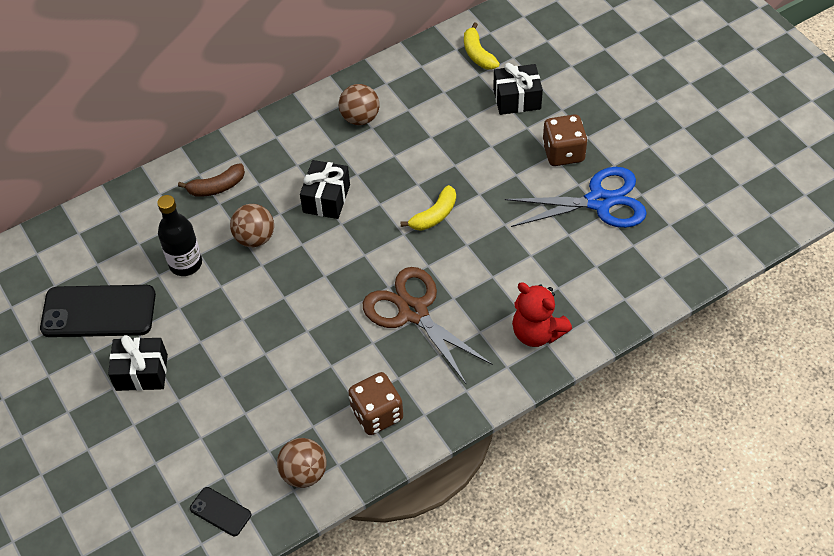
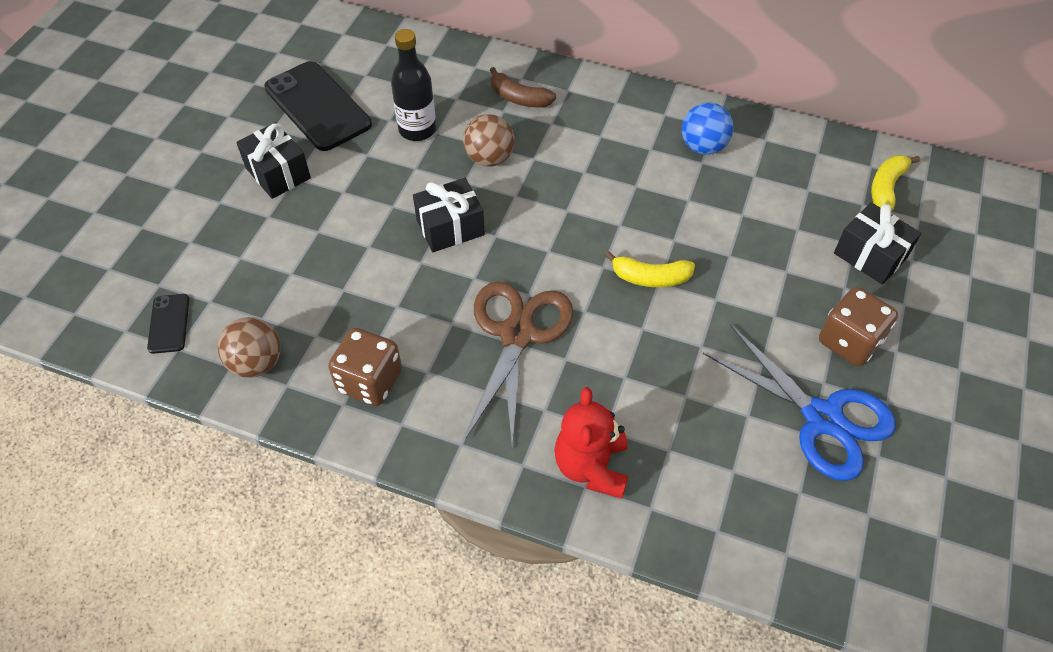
camera: 50 degrees right, 0 degrees up
black gift [300,160,350,219] -> black gift moved to [413,178,485,252]
brown ball [339,84,380,125] -> blue ball [682,103,734,155]

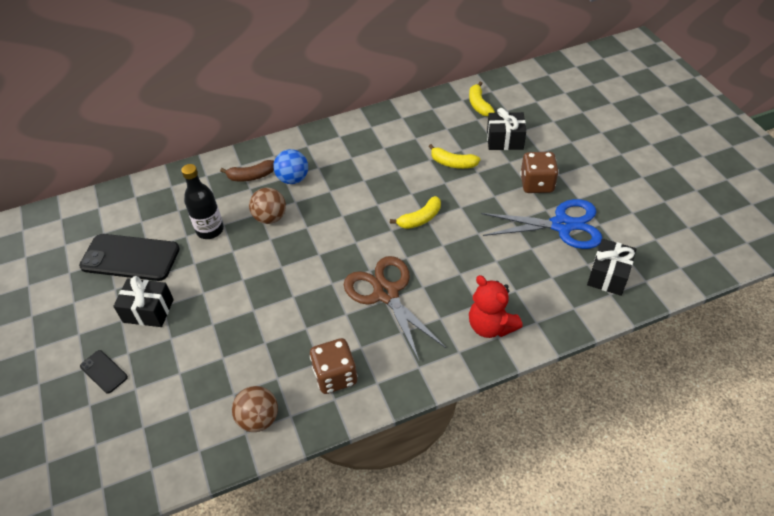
camera: 40 degrees left, 5 degrees down
black phone [147,294,189,354] -> black phone moved to [80,350,128,394]
black gift [413,178,485,252] -> black gift moved to [587,239,636,296]
blue ball [682,103,734,155] -> blue ball moved to [273,149,308,184]
none -> yellow banana [428,144,480,169]

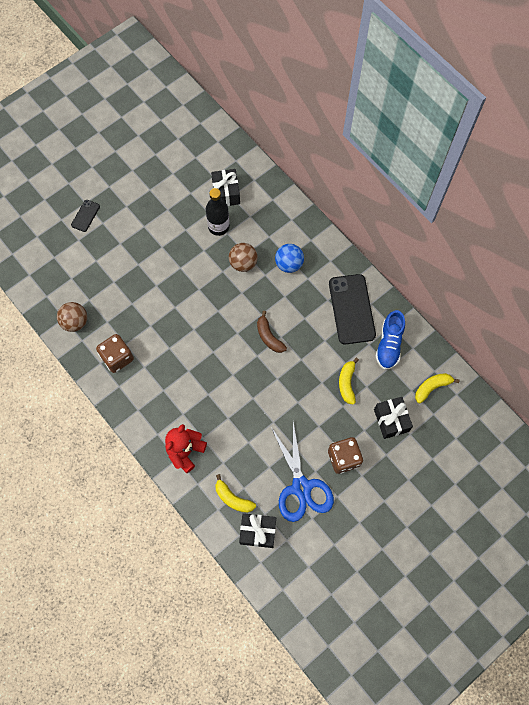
camera: 70 degrees right, 20 degrees up
black phone [79,234,180,281] -> black phone moved to [329,274,376,344]
black gift [113,276,174,327] -> black gift moved to [211,169,240,206]
brown banana [220,160,274,182] -> brown banana moved to [257,311,287,353]
brown scissors [344,256,446,361] -> none
yellow banana [390,196,441,229] -> yellow banana moved to [216,474,256,513]
none -> blue shoe [375,310,405,370]

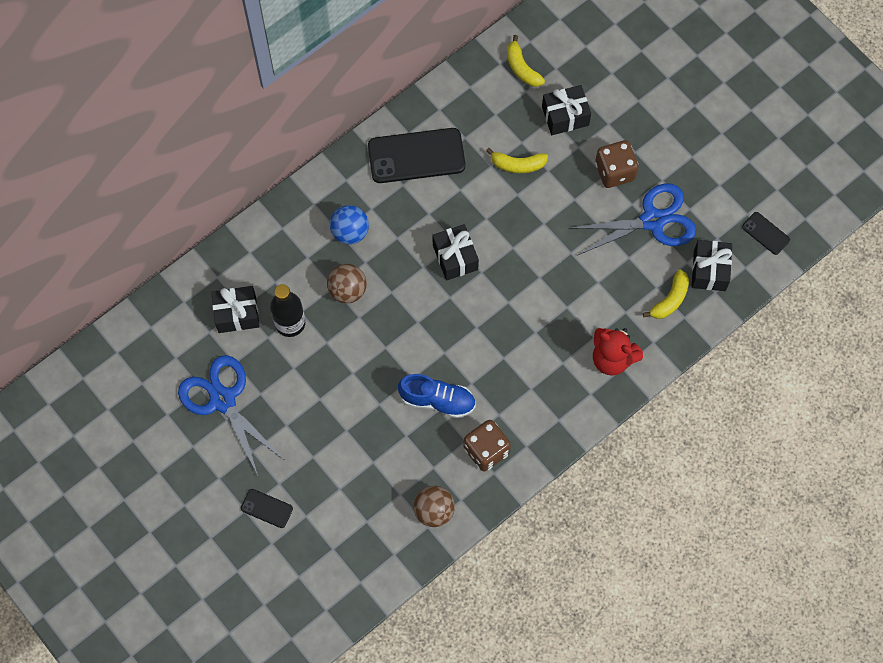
camera: 90 degrees left, 0 degrees up
brown banana [257,311,287,353] -> black gift [433,224,479,281]
blue shoe [375,310,405,370] -> blue shoe moved to [398,374,476,418]
none -> blue scissors [178,355,283,475]
none -> black phone [742,212,790,255]

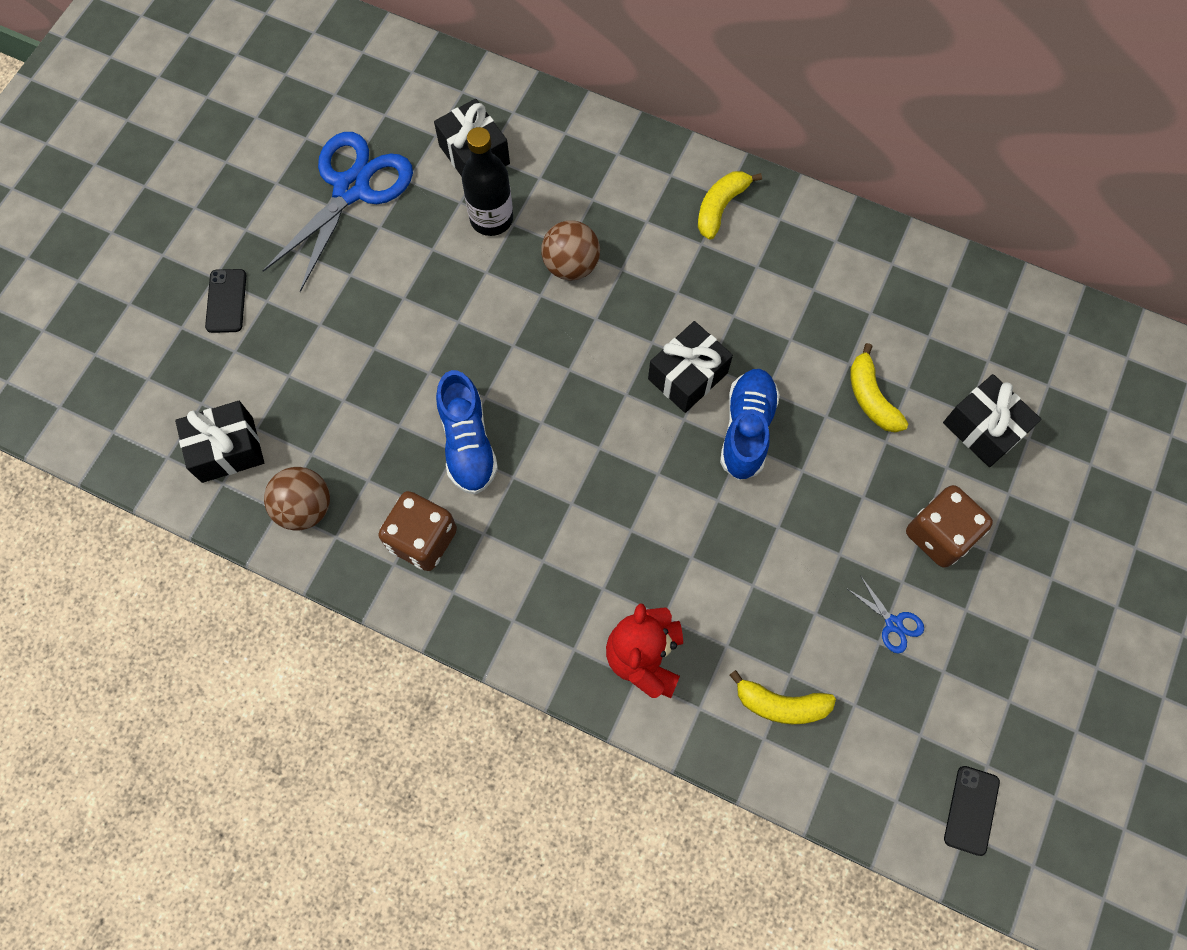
camera: 65 degrees right, 0 degrees up
blue ball [330,205,369,244] -> none
black phone [368,128,465,183] -> none
yellow banana [507,35,545,87] -> yellow banana moved to [698,171,762,240]
blue scissors [568,183,696,255] -> blue scissors [846,575,924,654], size x0.40
black gift [692,240,732,291] -> black gift moved to [175,401,264,483]
none -> blue shoe [720,369,780,480]

